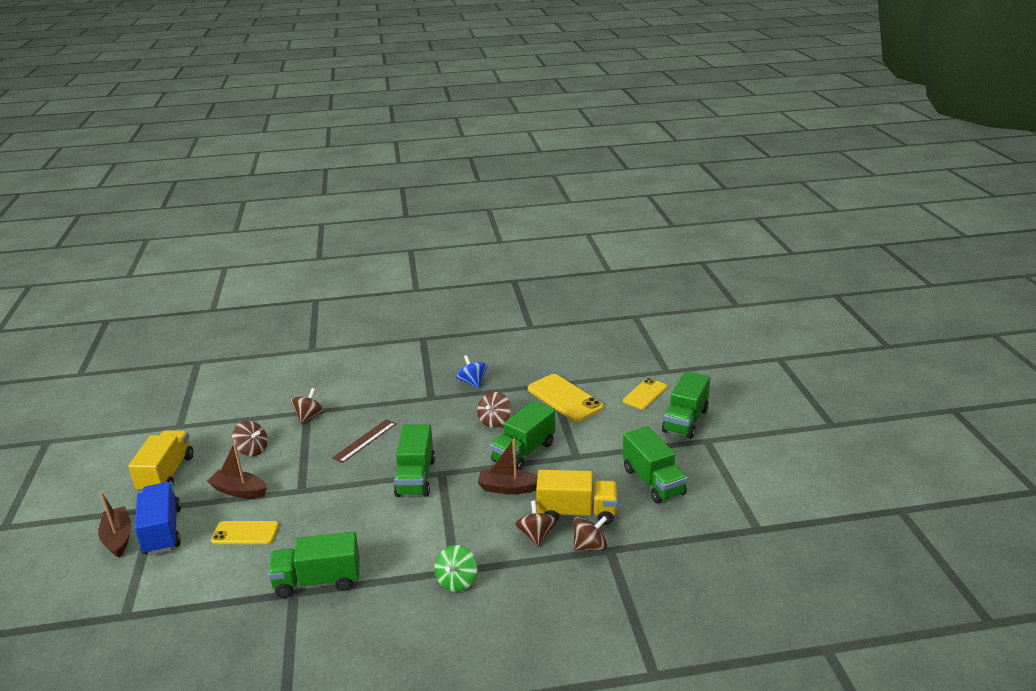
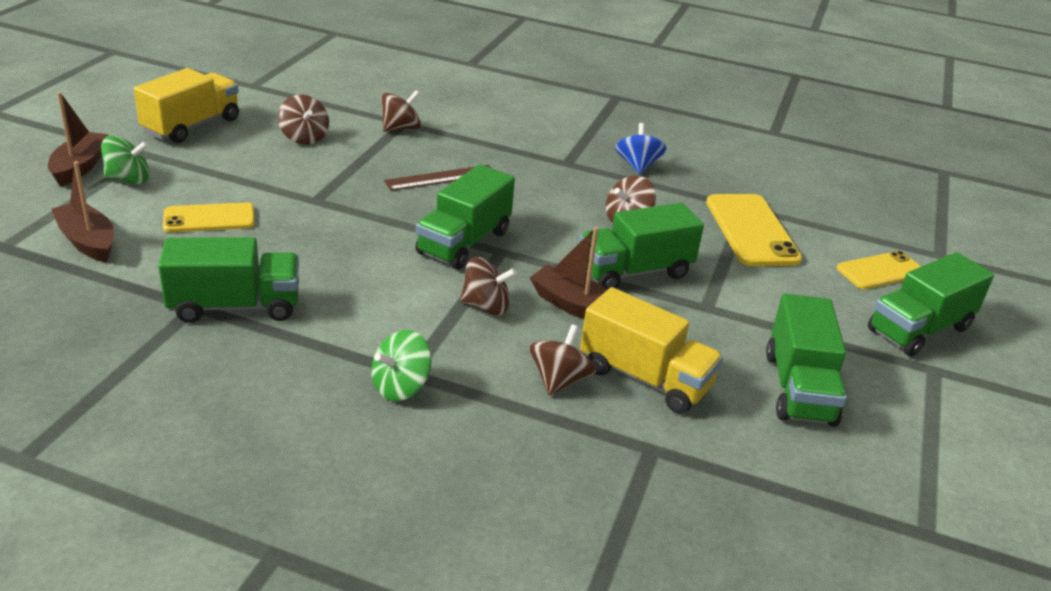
camera: 25 degrees right, 5 degrees up
blue truck [135,482,181,555] -> green spinning top [101,136,149,184]
brown boat [207,443,267,498] -> brown boat moved to [52,161,114,263]
yellow phone [211,521,279,544] -> yellow phone turned 45 degrees counterclockwise [163,202,255,232]
green truck [268,532,360,598] -> green truck turned 150 degrees clockwise [158,237,299,323]
brown spinning top [573,516,607,551] -> brown spinning top moved to [460,257,517,316]

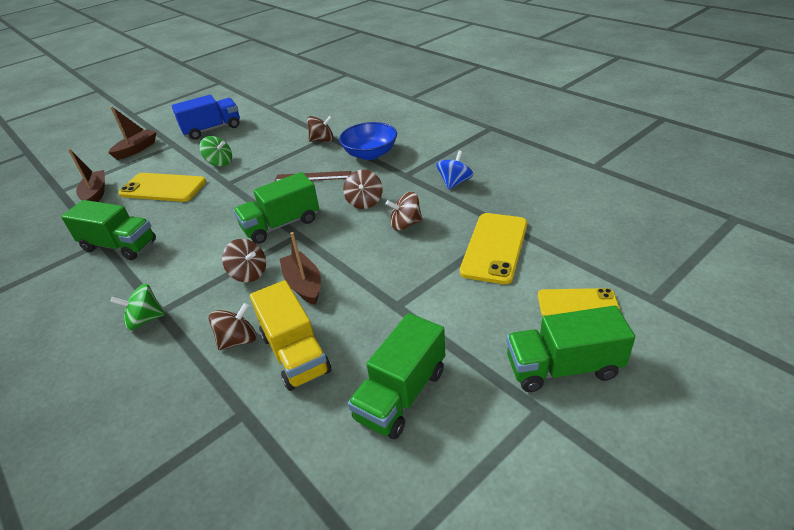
camera: 35 degrees right, 5 degrees up
green spinning top [101,136,149,184] -> green spinning top moved to [199,136,232,167]
yellow truck [134,68,239,143] -> blue truck [172,95,240,140]
yellow phone [163,202,255,232] -> yellow phone [118,173,206,202], size x1.54
brown spinning top [278,95,329,145] -> brown spinning top moved to [343,170,383,209]
green truck [579,203,704,290] -> none
none -> blue bowl [339,122,397,160]

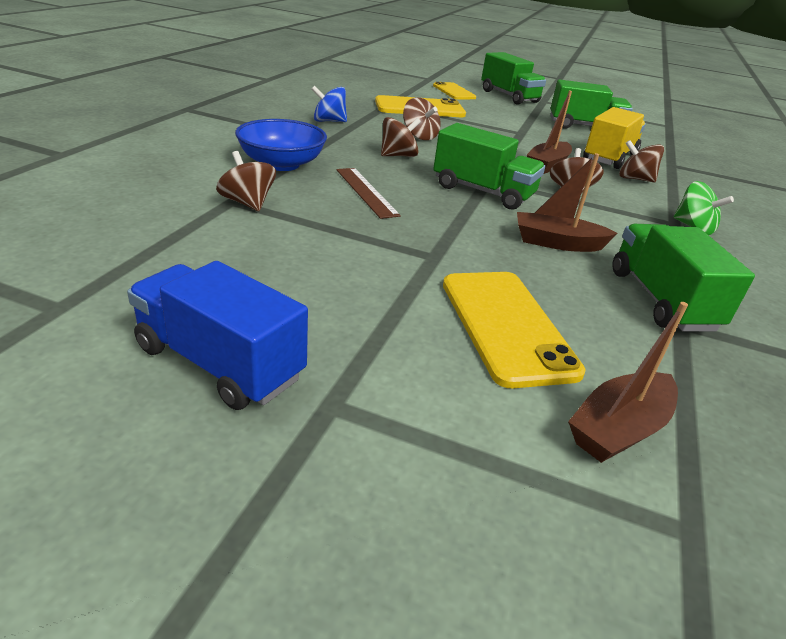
camera: 125 degrees left, 5 degrees down
brown boat [108,106,157,160] -> brown boat moved to [517,153,618,252]
green spinning top [199,136,232,167] -> none

